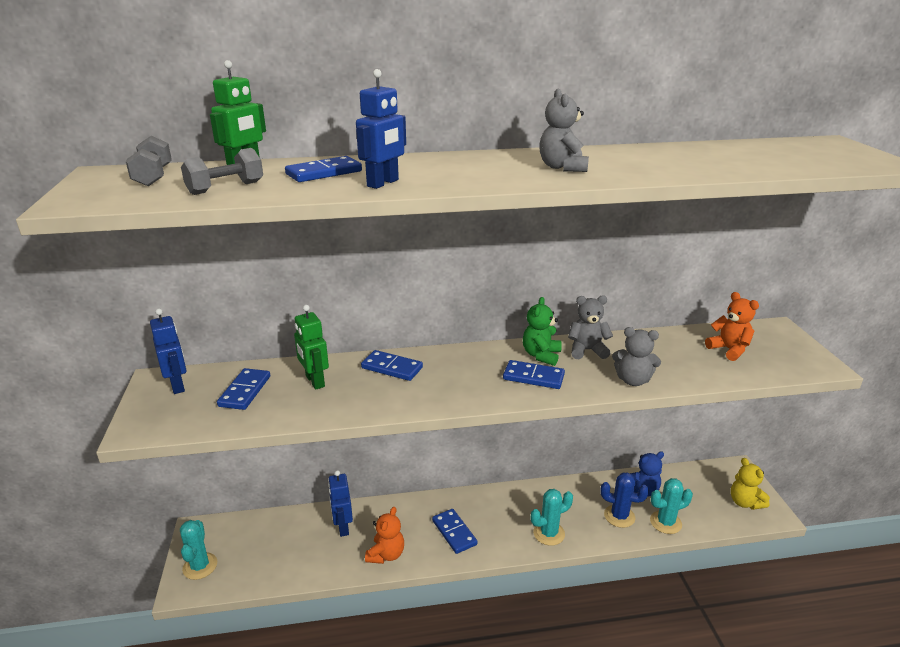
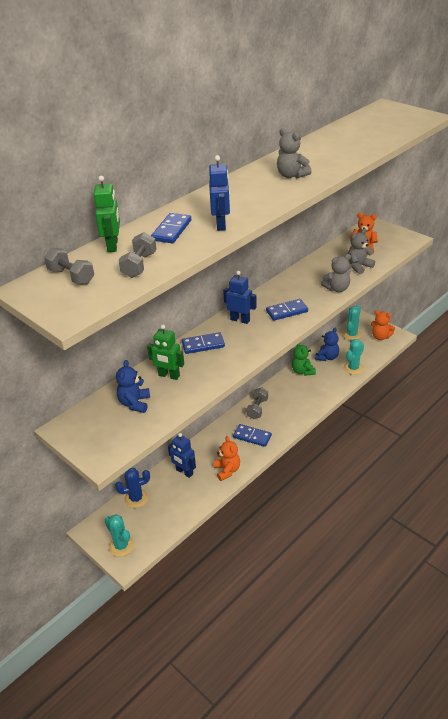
camera: 35 degrees left, 10 degrees up
blue robot [150,308,187,394] -> blue robot moved to [223,271,257,324]
blue domino [217,368,270,410] -> blue teddy bear [116,360,150,413]
green teddy bear [523,297,562,366] -> green teddy bear moved to [292,343,316,376]
turquoise cactus [531,489,573,546] -> turquoise cactus moved to [343,305,362,341]
grey teddy bear [568,296,613,359] -> grey teddy bear moved to [348,228,375,274]
blue cactus [600,472,649,528] -> blue cactus moved to [115,468,150,508]
yellow teddy bear [731,458,770,510] -> orange teddy bear [371,310,395,340]
none -> grey dumbbell [247,387,268,419]

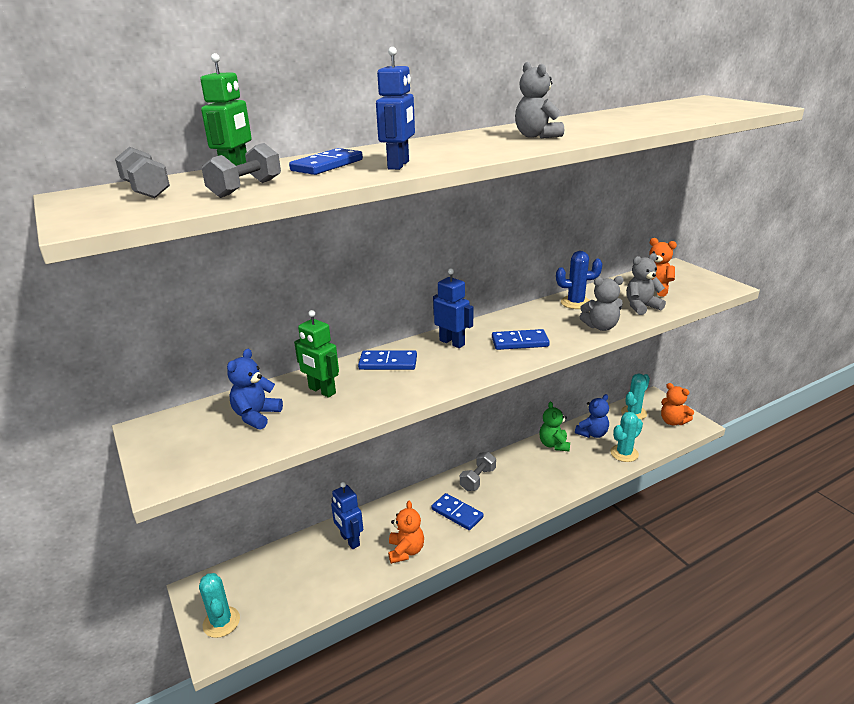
camera: 15 degrees right, 10 degrees down
blue cactus [115,468,150,508] -> blue cactus moved to [556,251,602,309]

